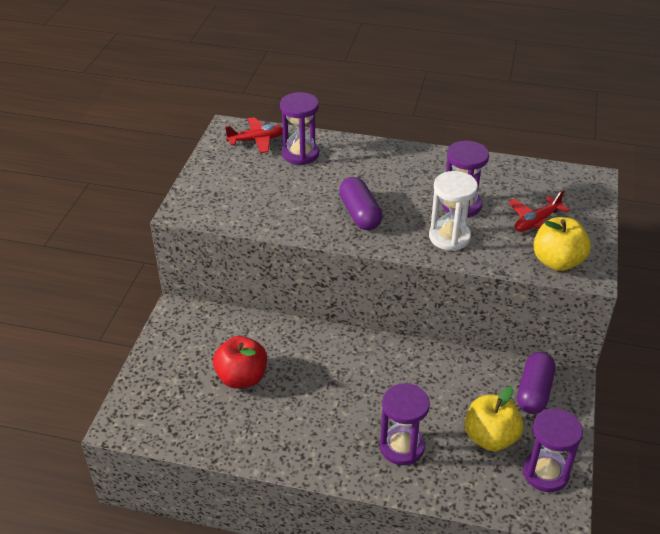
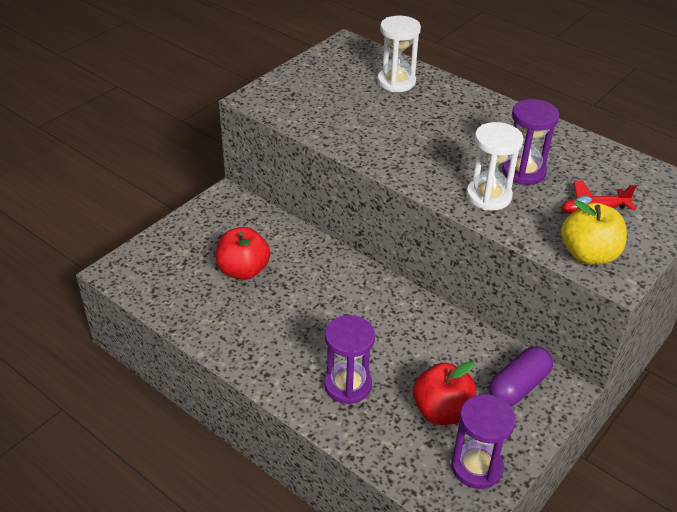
camera: 25 degrees right, 0 degrees up
red plane [225,117,283,153] -> none
purple hourglass [280,92,319,165] -> white hourglass [377,16,421,92]
purple capsule [339,177,383,230] -> none
yellow apple [465,386,523,451] -> red apple [413,361,476,425]

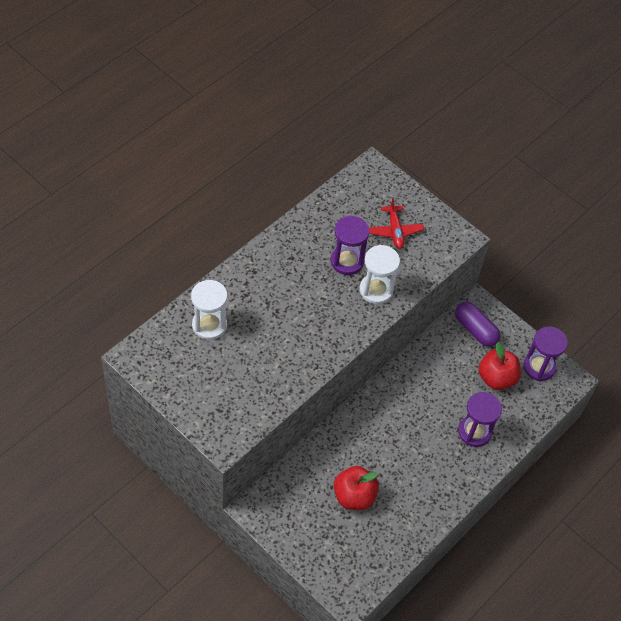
camera: 90 degrees left, 15 degrees up
yellow apple [561,200,627,265] -> none

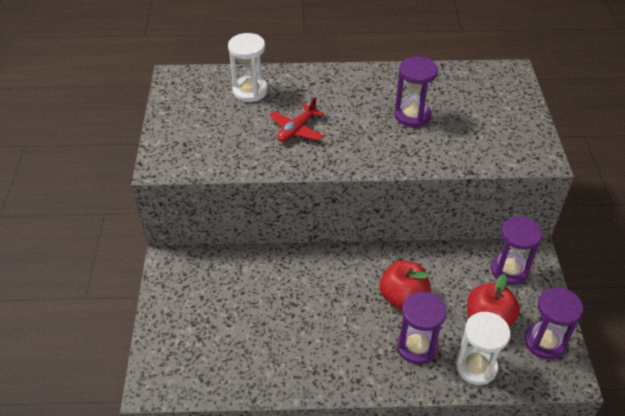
camera: 50 degrees right, 10 degrees down
red apple [334,466,379,510] -> red apple moved to [380,261,431,310]
white hourglass [360,245,400,304] -> white hourglass moved to [455,312,511,385]
red plane [369,197,424,249] -> red plane moved to [269,97,324,142]
purple capsule [455,302,500,347] -> purple hourglass [491,216,542,285]

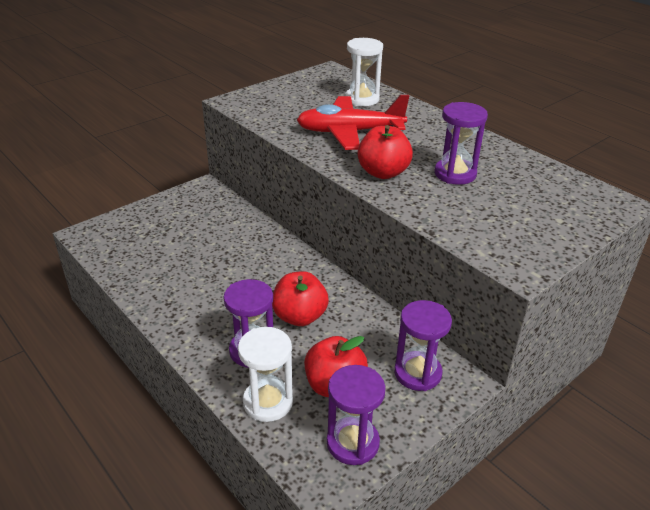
camera: 50 degrees right, 10 degrees down
red plane [269,97,324,142] -> red plane [297,95,409,150], size x1.76
none -> red apple [358,125,413,179]

